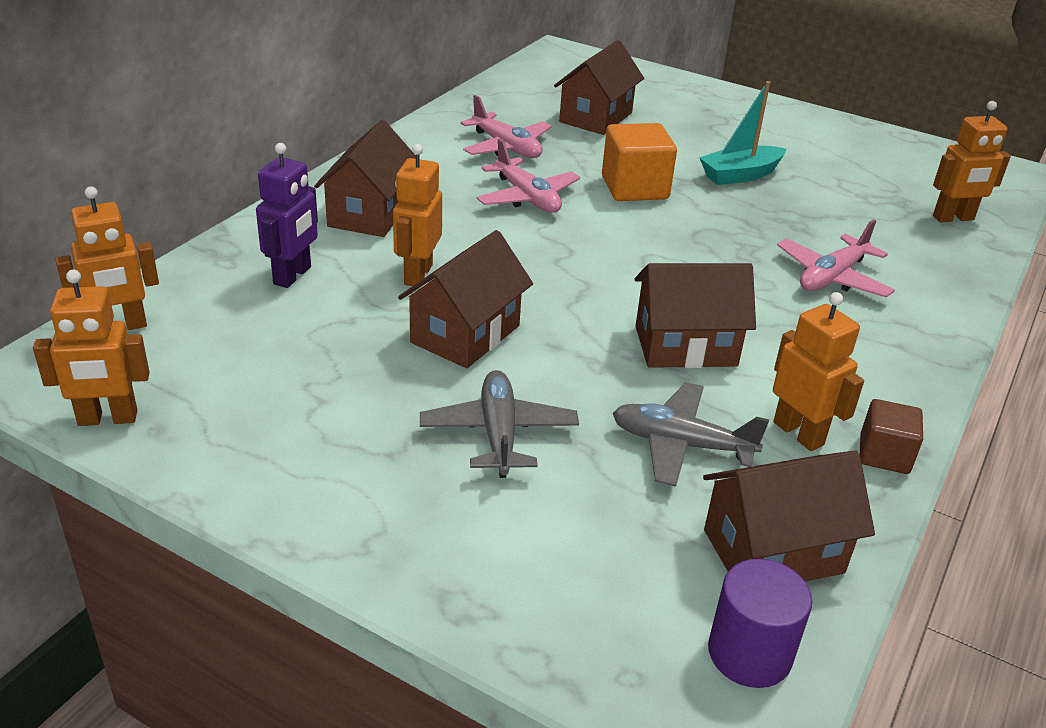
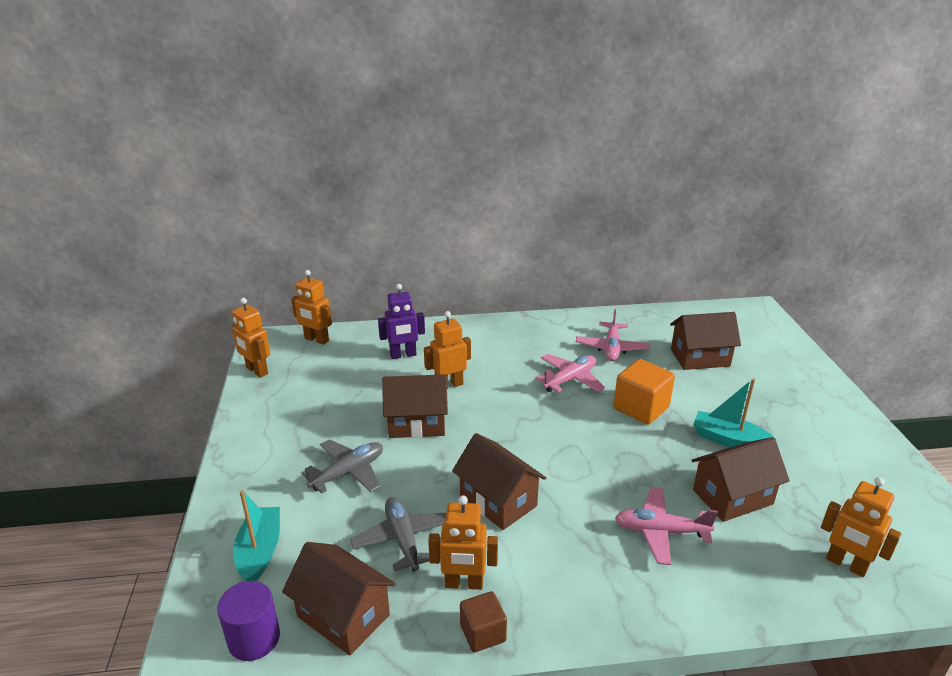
camera: 55 degrees right, 5 degrees down
brown house [314,120,416,237] -> brown house moved to [691,437,790,522]
pink plane [476,139,580,213] -> pink plane turned 150 degrees counterclockwise [535,354,605,392]
orange robot [773,292,864,451] -> orange robot turned 75 degrees clockwise [428,495,498,590]
none -> turquoise boat [233,490,280,581]

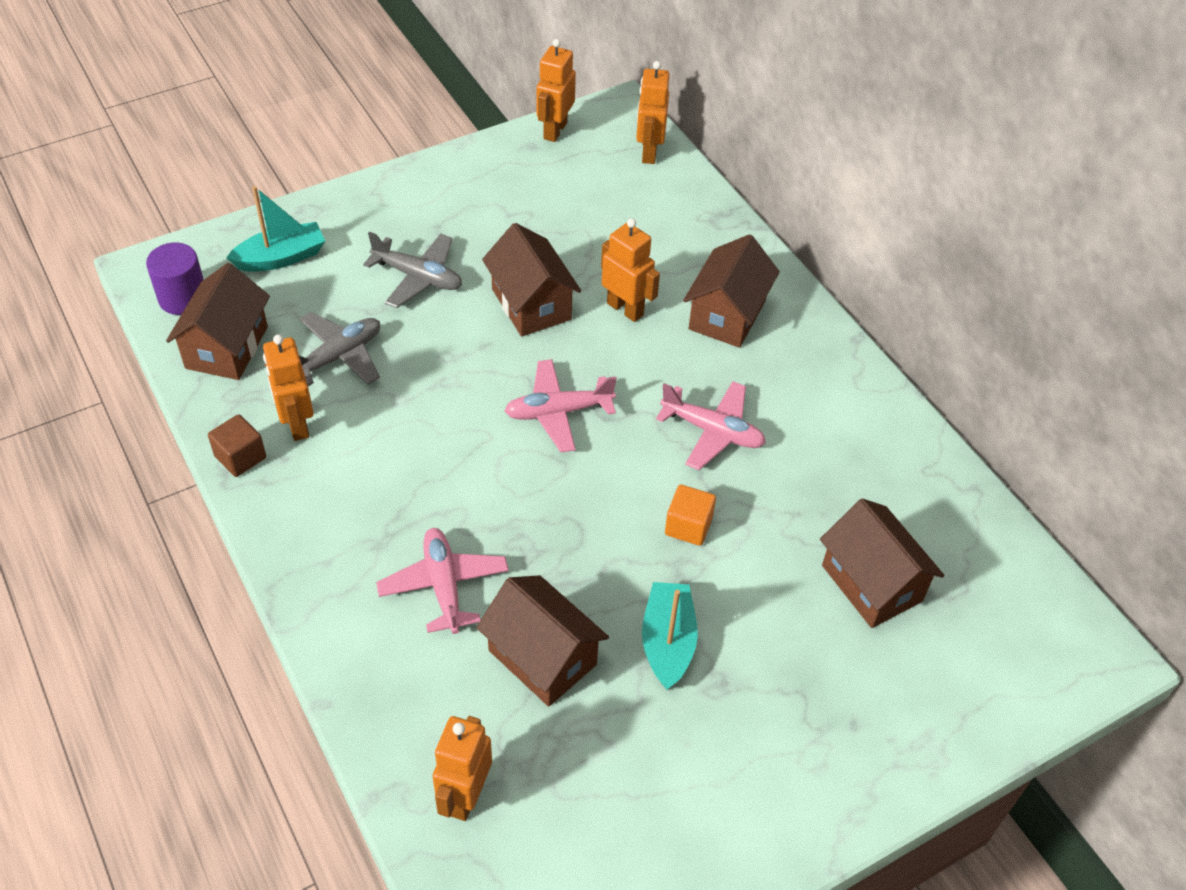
camera: 65 degrees right, 20 degrees up
purple robot [378,284,425,359] -> none
brown house [452,433,546,530] -> brown house moved to [683,234,780,348]
pink plane [576,309,650,361] -> pink plane moved to [504,359,617,453]
orange cube [613,359,675,425] -> orange cube [665,485,716,546], size x0.61

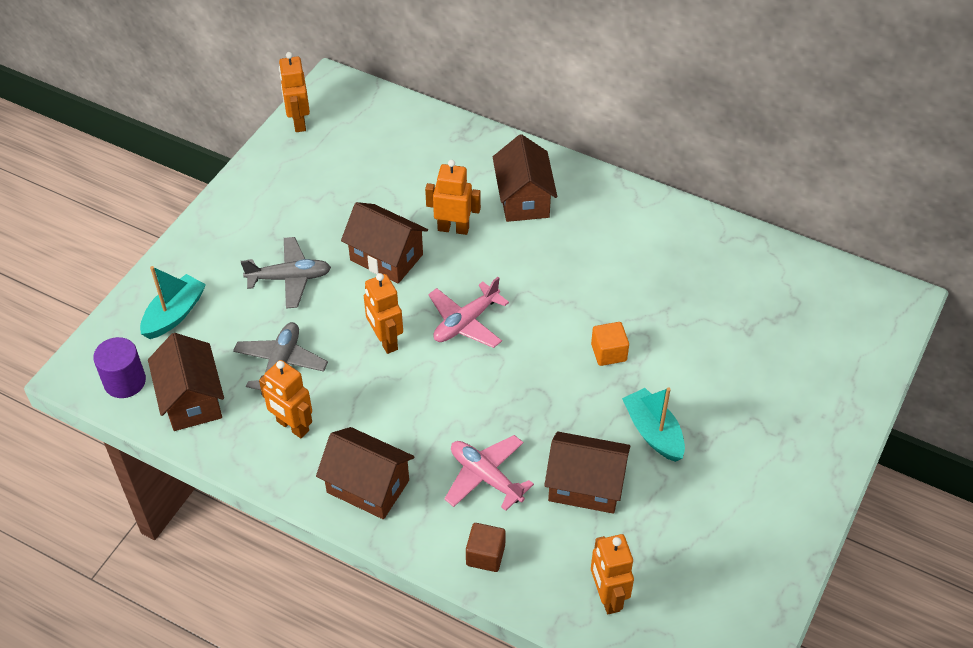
camera: 30 degrees left, 0 degrees up
brown cube [208,414,266,477] -> brown cube moved to [466,523,506,572]
orange robot [636,61,670,164] -> orange robot moved to [364,273,403,354]
pink plane [656,381,766,470] -> none
brown house [820,499,945,628] -> brown house moved to [316,427,415,519]

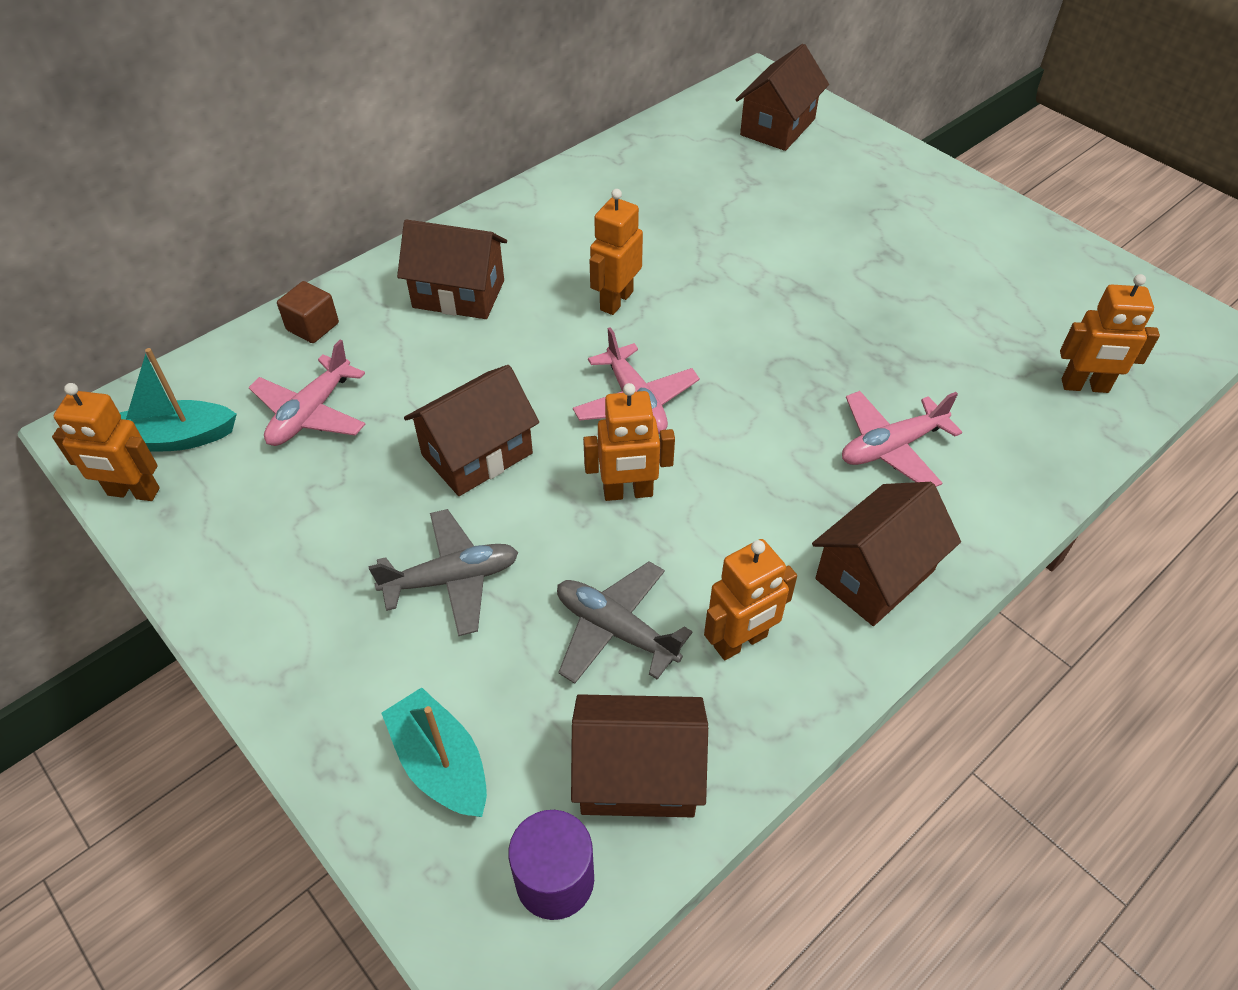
camera: 70 degrees left, 0 degrees up
grey plane [241,237,331,309] -> grey plane turned 60 degrees clockwise [368,509,518,636]
orange robot [425,160,481,235] -> orange robot moved to [590,189,643,315]
brown cube [466,523,506,572] -> brown cube moved to [277,281,339,343]
brown house [544,432,630,514] -> brown house moved to [735,44,829,151]
orange cube [591,322,629,366] -> none
turquoise boat [622,388,685,462] -> turquoise boat moved to [120,348,237,452]
none -> pink plane [248,340,366,446]

